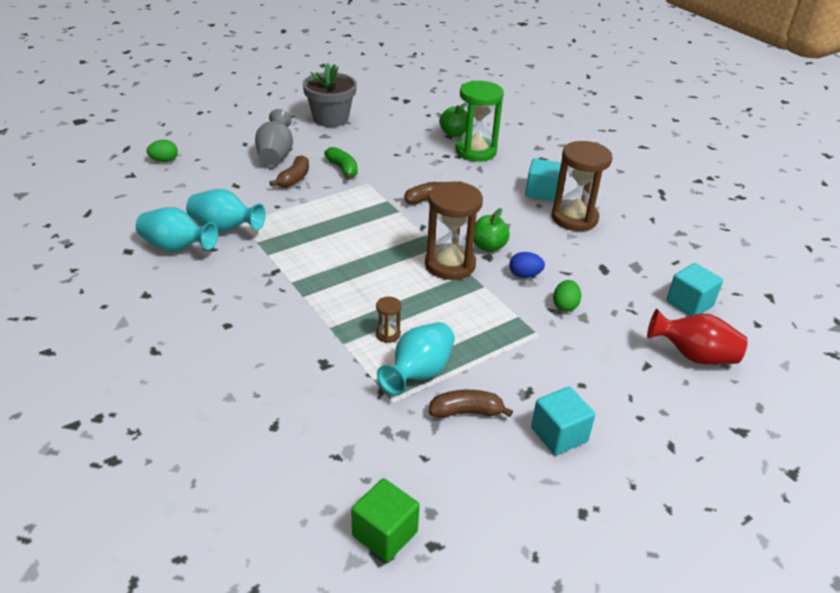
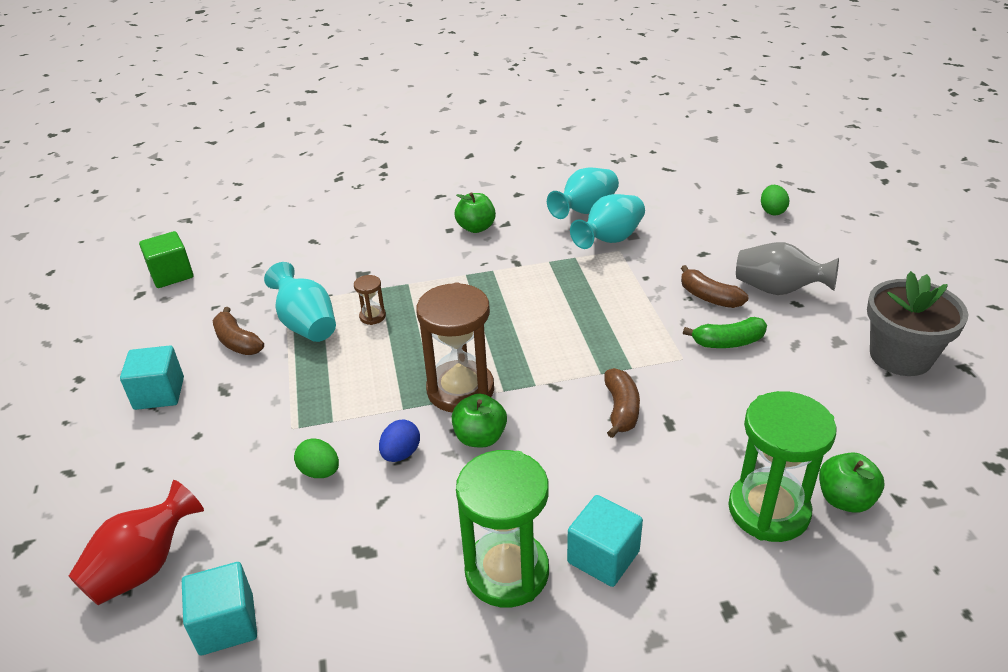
camera: 115 degrees right, 0 degrees up
brown banana [429,390,513,418] -> brown banana turned 120 degrees clockwise [212,307,264,355]
brown hourglass [552,141,612,231] -> green hourglass [456,450,549,607]
none -> green apple [455,192,496,233]

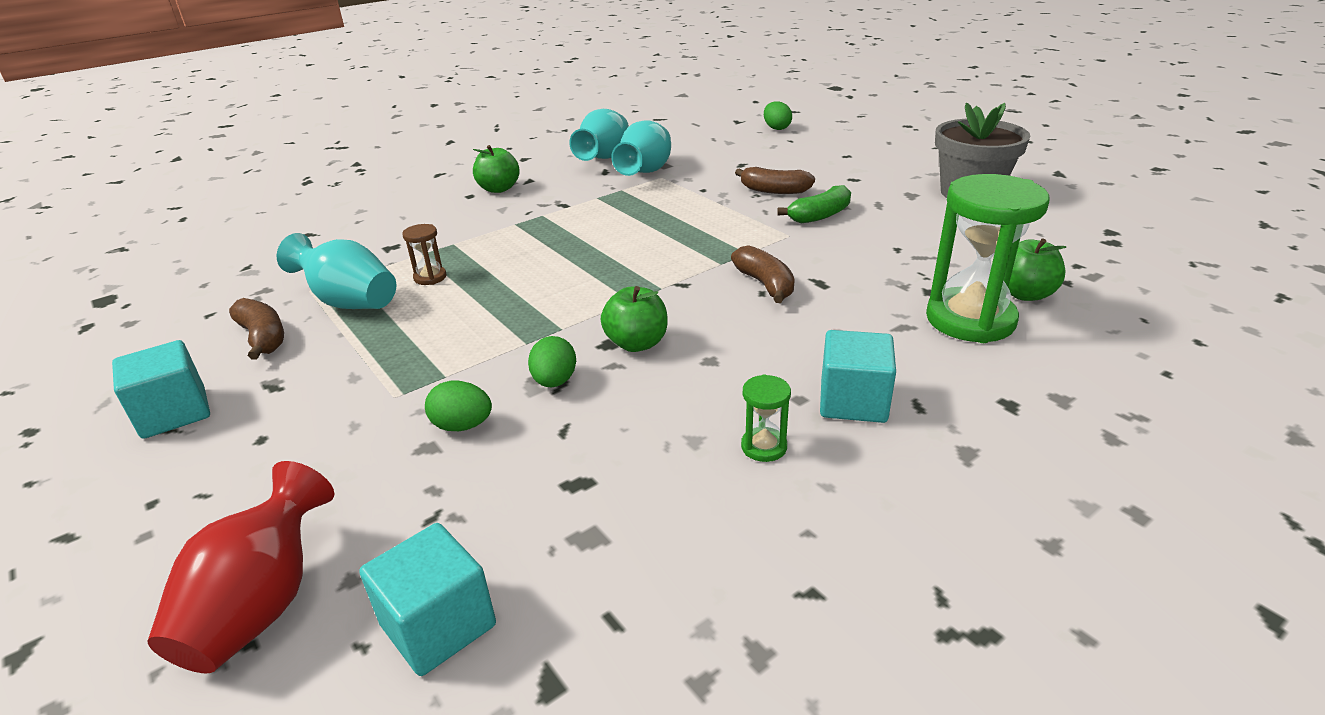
camera: 25 degrees left, 5 degrees down
green cube [139,231,193,288] -> none
brown banana [212,307,264,355] -> brown banana turned 150 degrees counterclockwise [229,298,284,360]
blue egg [379,419,420,462] -> green egg [528,336,576,387]
brown hourglass [416,282,494,412] -> none
green hourglass [456,450,549,607] -> green hourglass [741,374,791,462], size x0.43
grey vase [736,242,839,295] -> none

